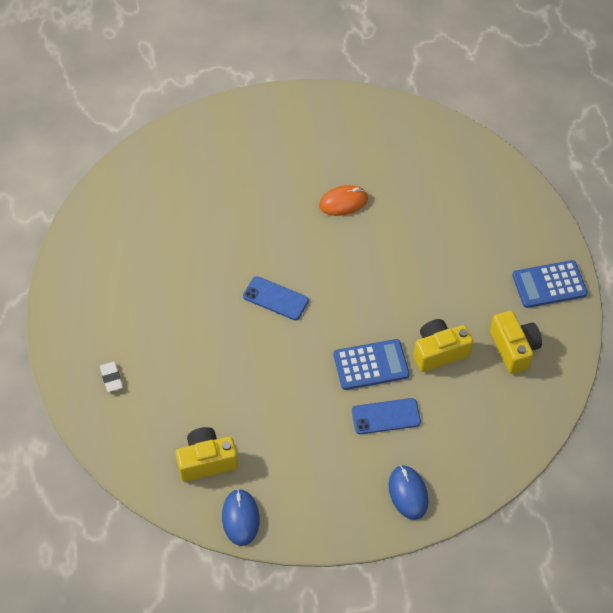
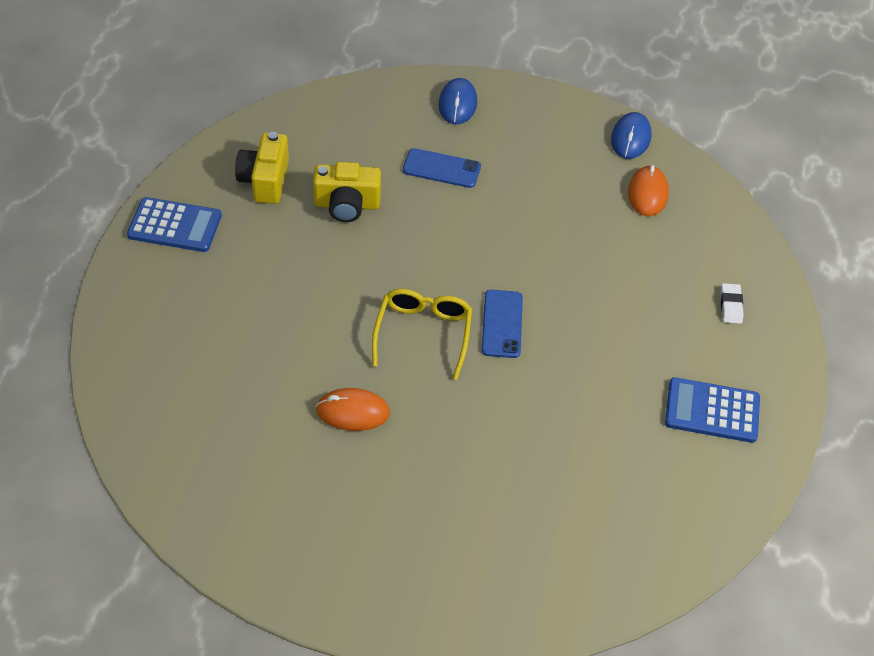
camera: 160 degrees left, 5 degrees down
yellow camera [175,427,238,482] -> orange mouse [628,165,669,216]
blue phone [243,276,309,320] -> blue phone turned 45 degrees clockwise [481,290,523,358]
blue calculator [334,339,410,390] -> blue calculator moved to [665,377,760,443]
none -> yellow glasses [372,289,472,380]

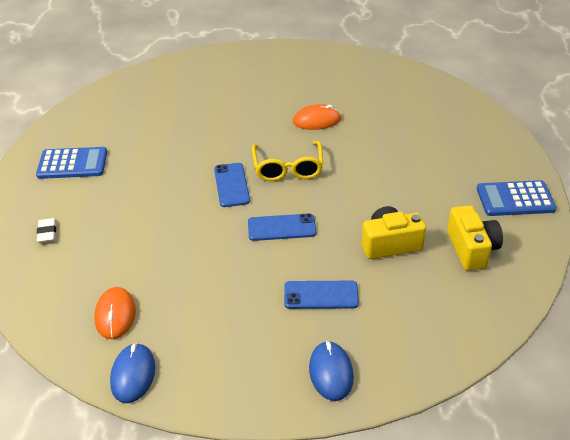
camera: 170 degrees right, 10 degrees down
none -> blue phone [248,213,316,241]

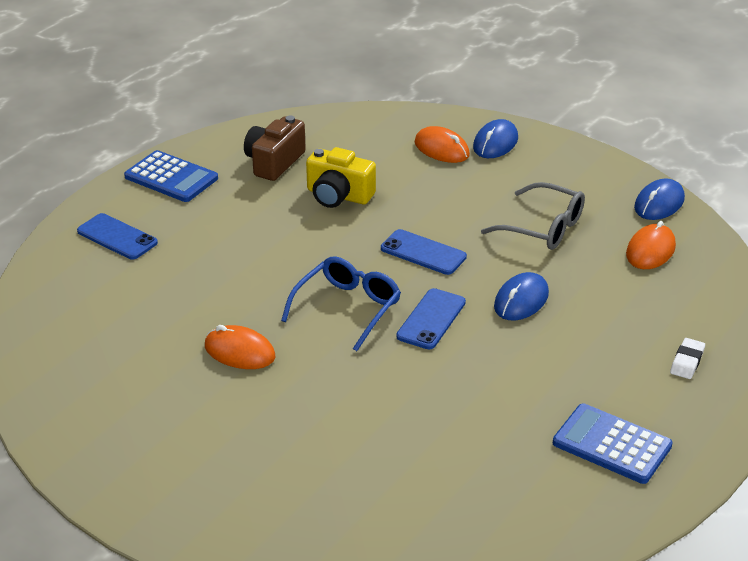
camera: 145 degrees left, 5 degrees down
yellow glasses [252,141,323,181] -> blue glasses [281,256,401,351]
blue phone [284,281,359,309] -> blue phone moved to [77,213,158,259]
yellow camera [447,205,503,270] -> brown camera [244,116,306,181]
none -> orange mouse [414,126,470,163]
none -> grey glasses [481,182,585,250]
none -> blue mouse [494,272,549,320]

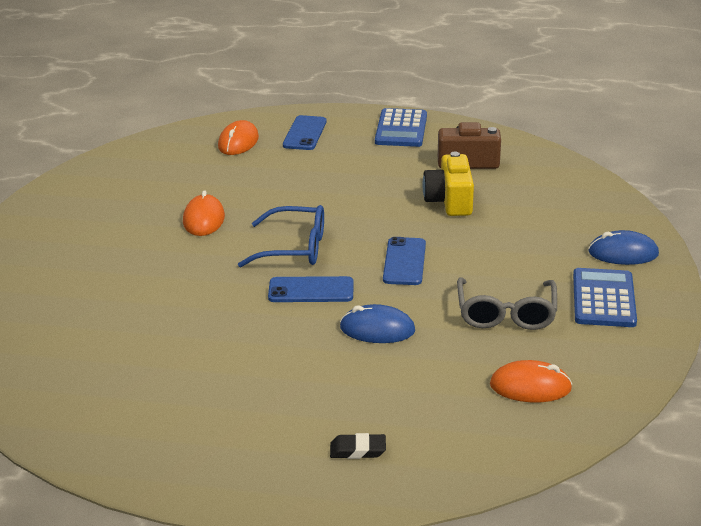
camera: 65 degrees right, 5 degrees down
orange mouse [414,126,470,163] -> orange mouse moved to [218,120,259,155]
blue calculator [553,403,673,484] -> blue calculator moved to [573,268,637,327]
blue mouse [634,178,685,220] -> none
white eraser [670,338,705,379] -> black eraser [330,433,386,459]

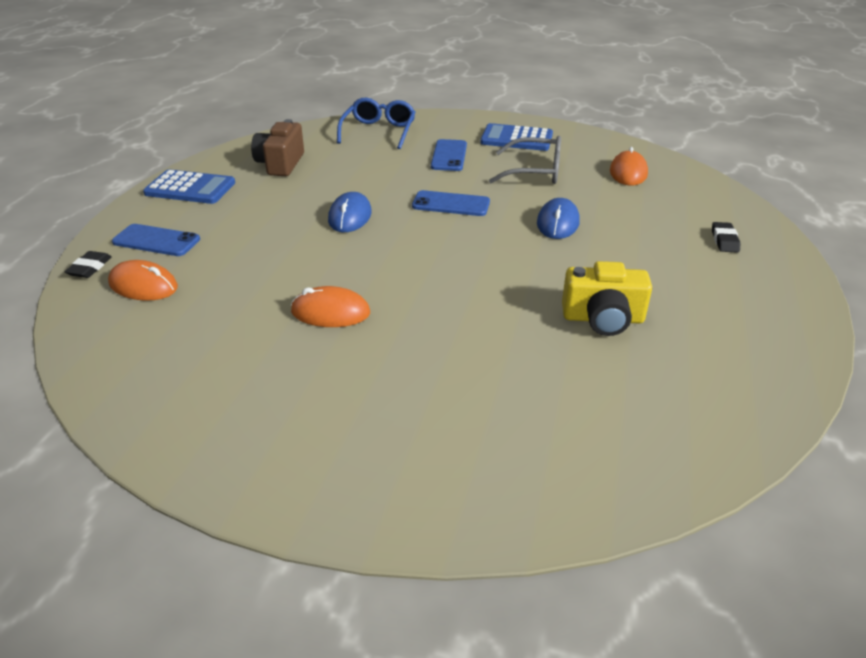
camera: 85 degrees left, 5 degrees up
blue glasses [238,205,324,267] -> blue glasses moved to [337,98,415,149]
blue phone [268,276,353,302] -> blue phone moved to [431,139,467,171]
yellow camera [422,152,474,216] -> yellow camera moved to [562,261,652,336]
blue mouse [588,230,659,265] -> blue mouse moved to [328,192,372,232]
none -> black eraser [65,251,112,278]

